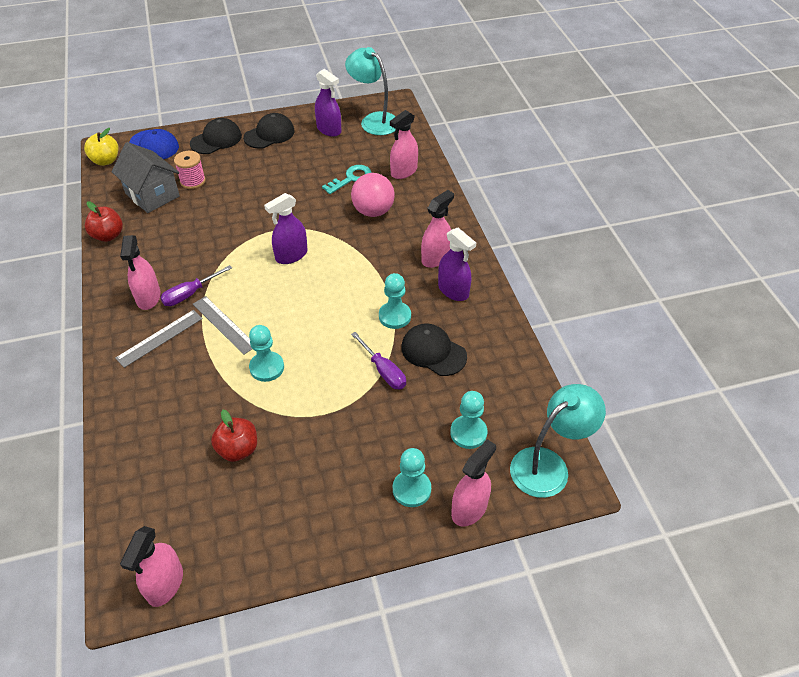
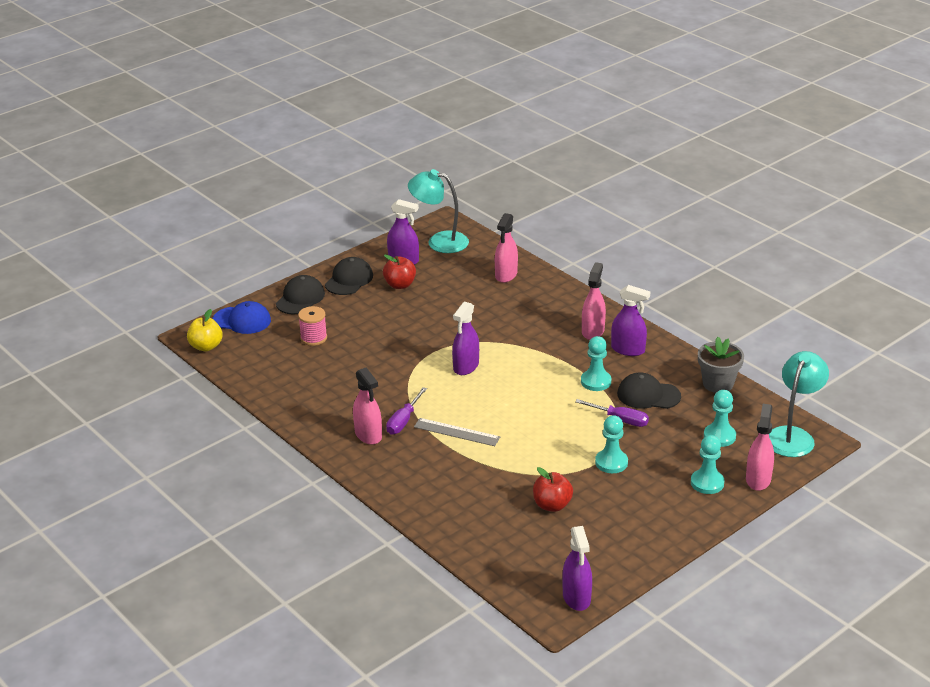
camera: 25 degrees left, 15 degrees down
red apple [85,201,123,242] -> red apple moved to [383,254,416,289]
grey house [111,142,180,213] -> none
grey ruler [115,310,203,368] -> none
pink spray bottle [120,526,183,607] -> purple spray bottle [562,526,592,611]
turquoise pawn [249,325,284,382] -> turquoise pawn moved to [595,415,628,473]
turquoise key [322,165,372,194] -> none
pink ball [351,173,395,217] -> none
none -> grey flower pot [698,337,744,393]

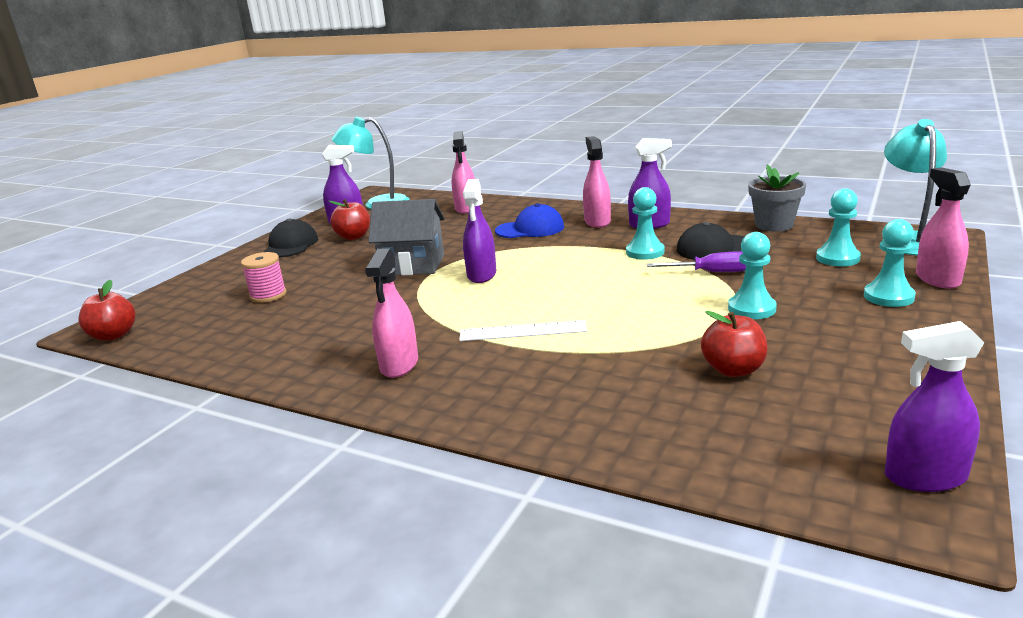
camera: 20 degrees left, 10 degrees down
yellow apple [187,309,223,351] -> red apple [78,280,135,341]
blue cap [212,301,271,334] -> blue cap moved to [495,203,564,238]
black cap [276,275,325,314] -> none
pink spray bottle [353,368,382,445] -> pink spray bottle turned 60 degrees clockwise [365,248,418,378]
purple screwdriver [386,387,427,435] -> none
grey ruler [414,418,500,446] -> white ruler [459,320,587,341]
purple spray bottle [562,526,592,611] -> purple spray bottle turned 120 degrees clockwise [885,321,985,492]
none -> grey house [368,199,445,275]

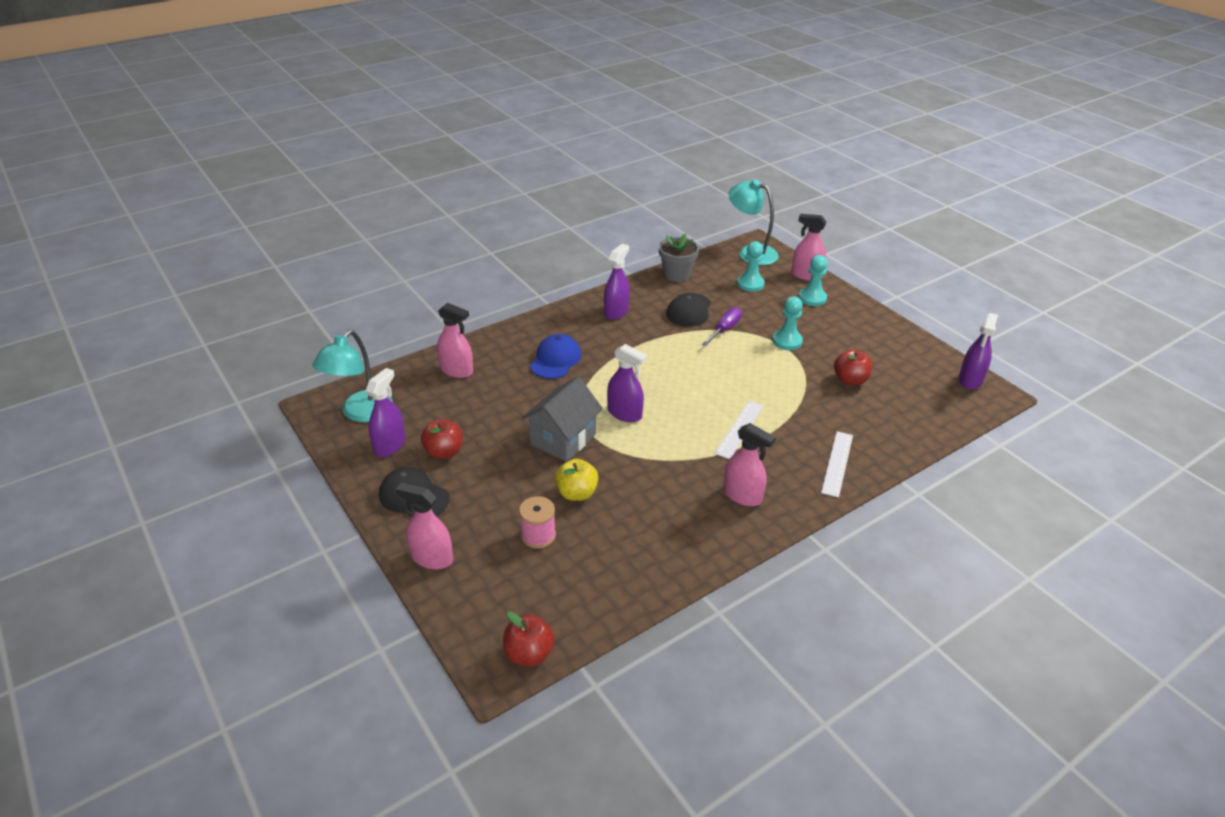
camera: 65 degrees left, 15 degrees up
pink spray bottle [583,136,611,228] -> pink spray bottle moved to [396,482,453,569]
turquoise pawn [626,187,664,260] -> none
none -> yellow apple [555,459,598,501]
none -> white ruler [821,431,853,498]

